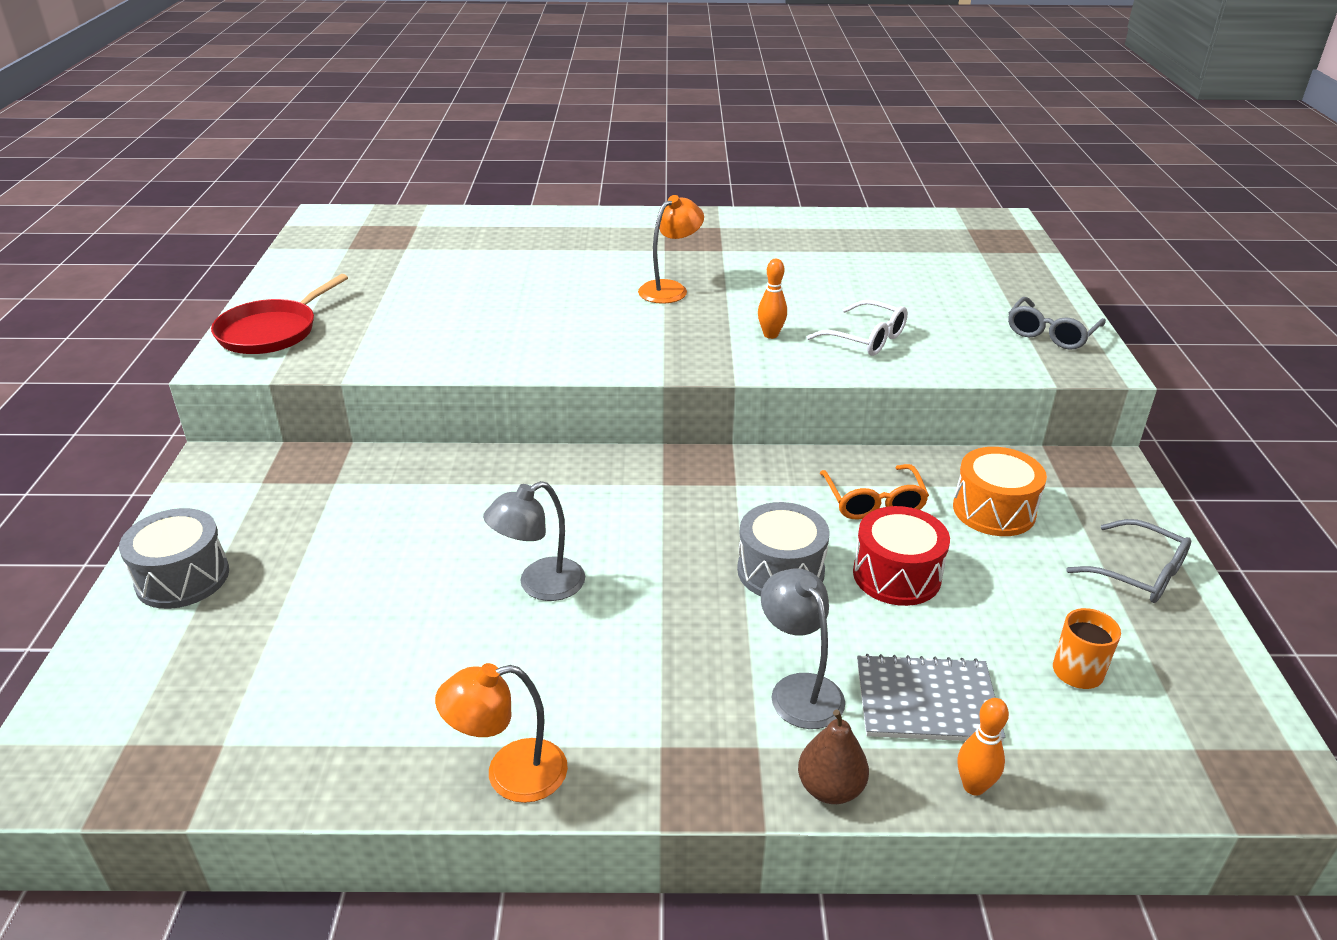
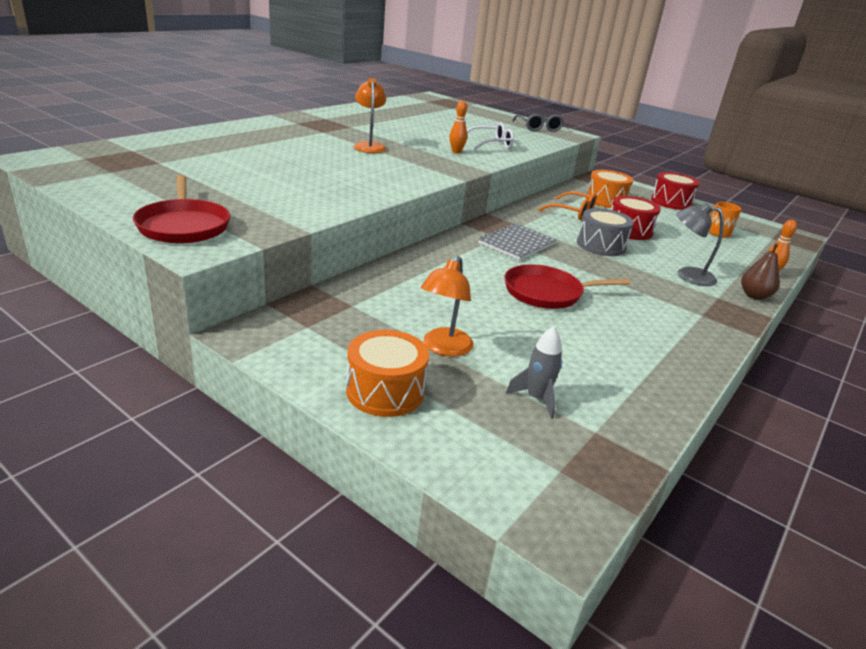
camera: 55 degrees left, 5 degrees down
grey drum [119,508,229,609] -> orange drum [346,330,429,417]
orange lamp [435,663,568,803] -> orange lamp moved to [421,256,474,357]
grey lamp [483,481,585,601] -> red pan [504,264,631,309]
grey notebook [857,654,1005,743] -> grey notebook moved to [479,223,557,260]
grey glasses [1066,519,1191,603] -> red drum [651,172,700,210]
none -> grey rocket [506,326,562,419]

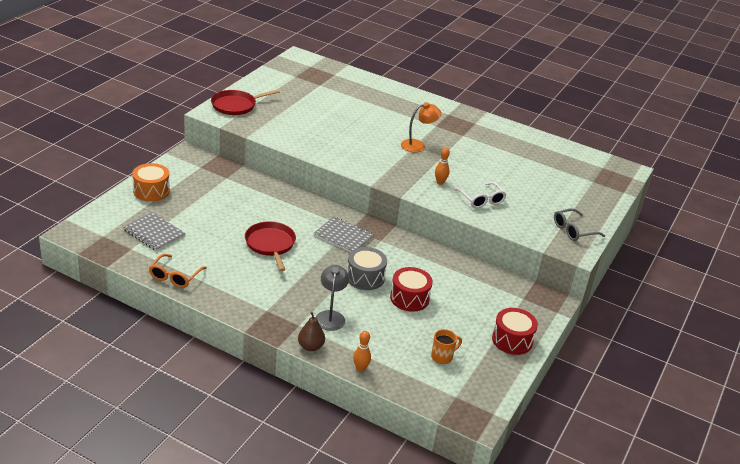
camera: 80 degrees right, 5 degrees up
orange lamp [421,256,474,357] -> none
grey rocket [506,326,562,419] -> grey notebook [124,212,186,251]
orange glasses [538,191,597,220] -> orange glasses moved to [149,254,207,288]
orange drum [586,170,633,208] -> none

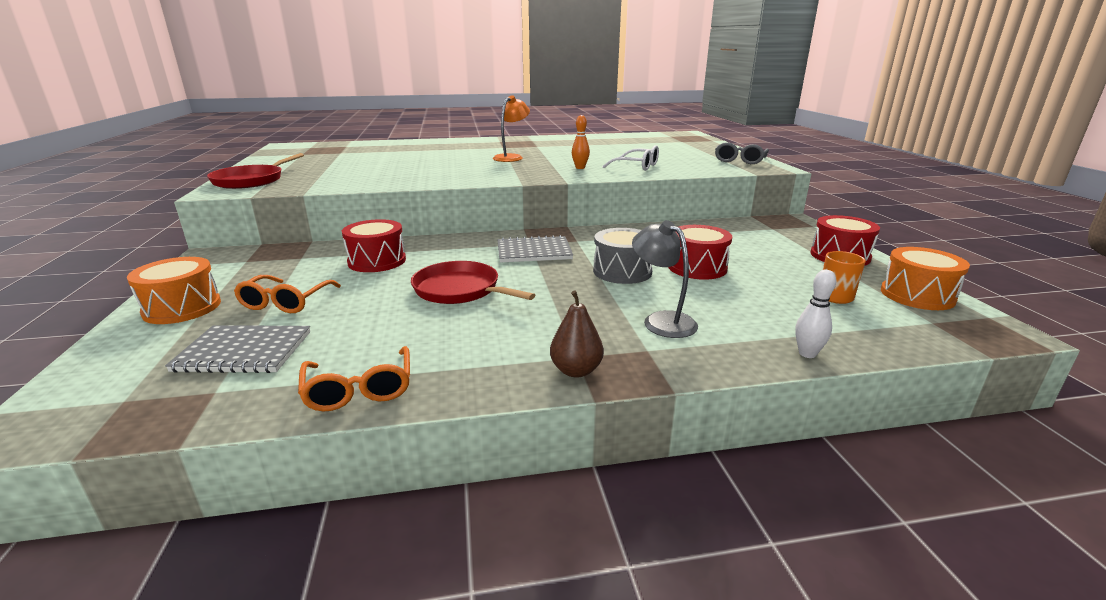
camera: 35 degrees left, 10 degrees down
brown pear [298,312,325,351] -> brown pear moved to [550,290,604,378]
orange bowling pin [353,331,371,372] -> white bowling pin [795,270,836,358]
none -> orange glasses [234,275,341,313]
none -> red drum [342,219,406,272]
none -> orange drum [881,247,970,310]

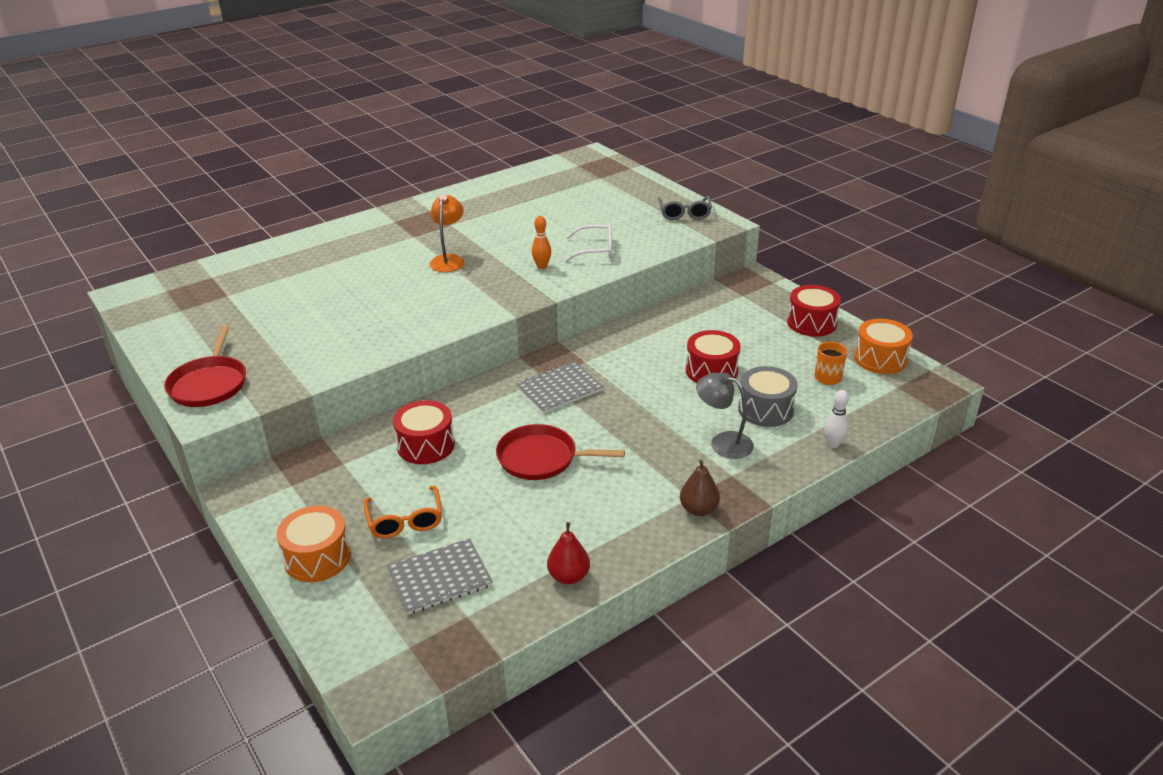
camera: 25 degrees left, 10 degrees up
orange glasses [298,346,410,411] -> red pear [547,522,590,585]
grey drum [593,228,653,284] -> grey drum moved to [738,366,798,427]

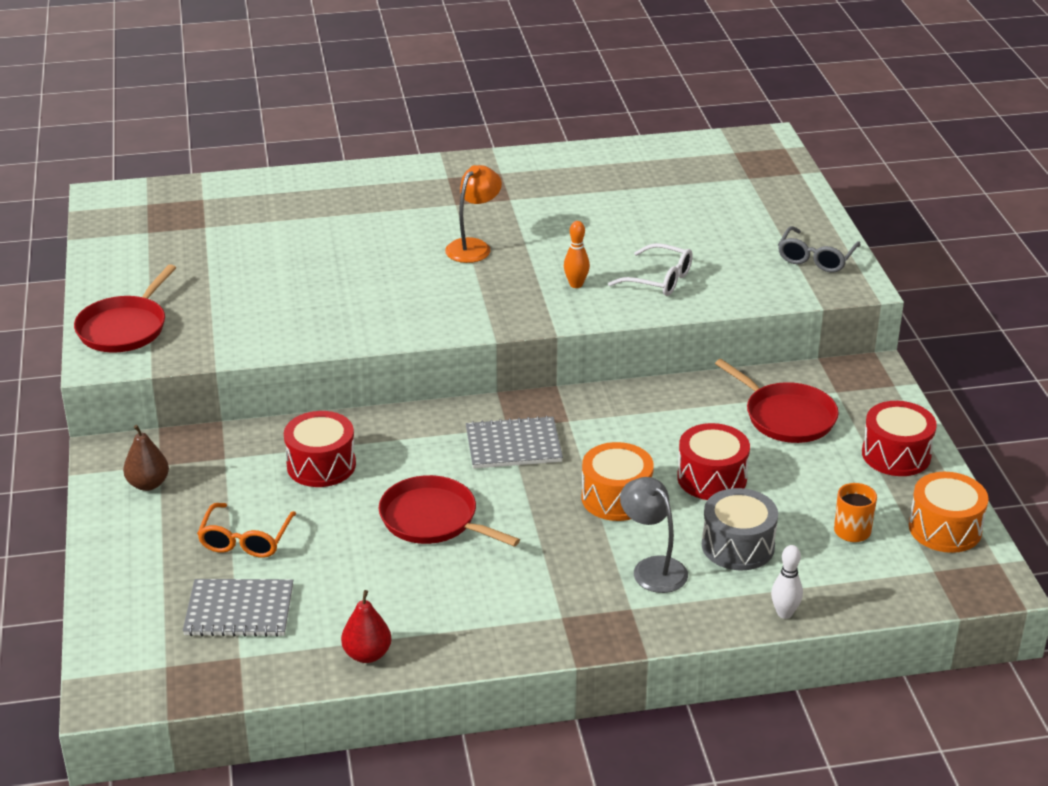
camera: 25 degrees right, 0 degrees up
orange drum [276,506,351,582] -> orange drum moved to [581,442,654,521]
brown pear [680,460,720,516] -> brown pear moved to [123,425,169,491]
none -> red pan [715,359,839,443]

